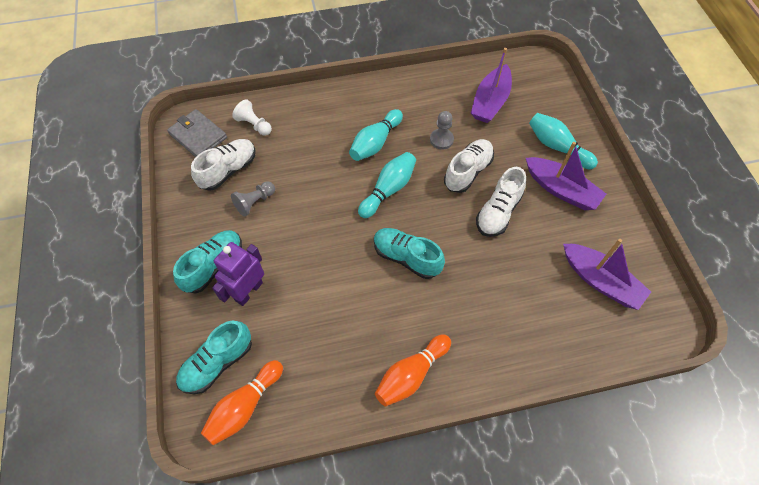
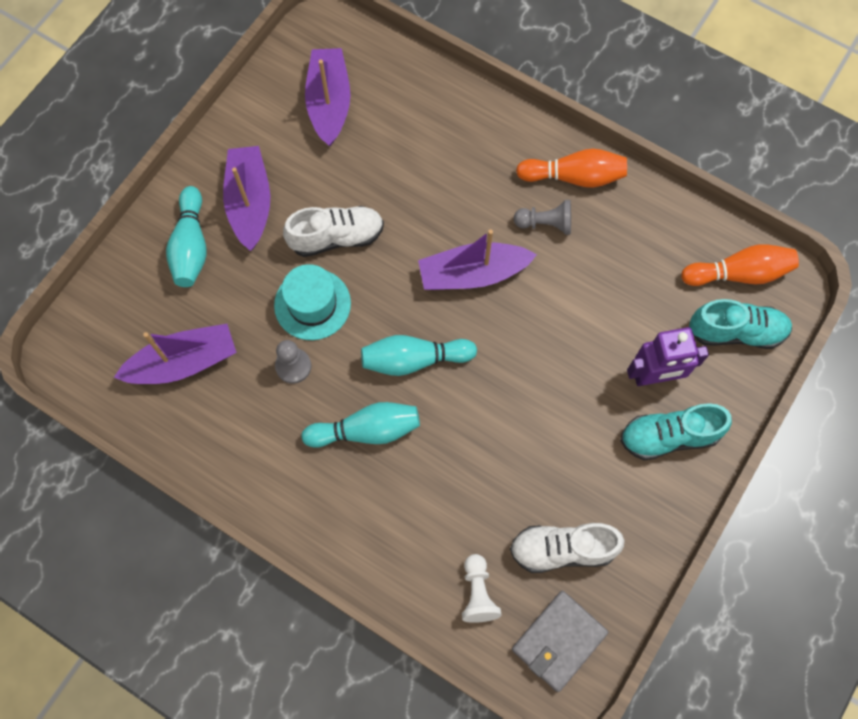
camera: 135 degrees left, 10 degrees up
grey wallet [167,109,227,157] -> grey wallet turned 45 degrees clockwise [512,590,609,692]
grey pawn [231,181,275,217] -> grey pawn moved to [514,200,571,235]
turquoise shoe [374,228,445,279] -> purple boat [418,230,537,290]
white shoe [444,139,494,193] -> turquoise hat [274,264,351,340]

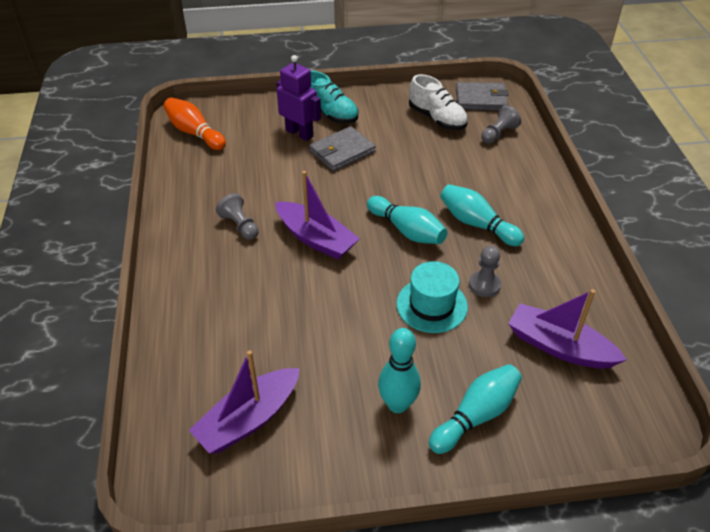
camera: 130 degrees left, 25 degrees down
purple boat [223,146,270,251] -> turquoise bowling pin [378,328,421,413]
white shoe [283,206,384,257] -> none
white pawn [462,554,501,623] -> grey pawn [481,105,521,144]
orange bowling pin [516,149,627,188] -> none
turquoise shoe [689,299,792,349] -> none
none -> grey wallet [309,126,376,171]

